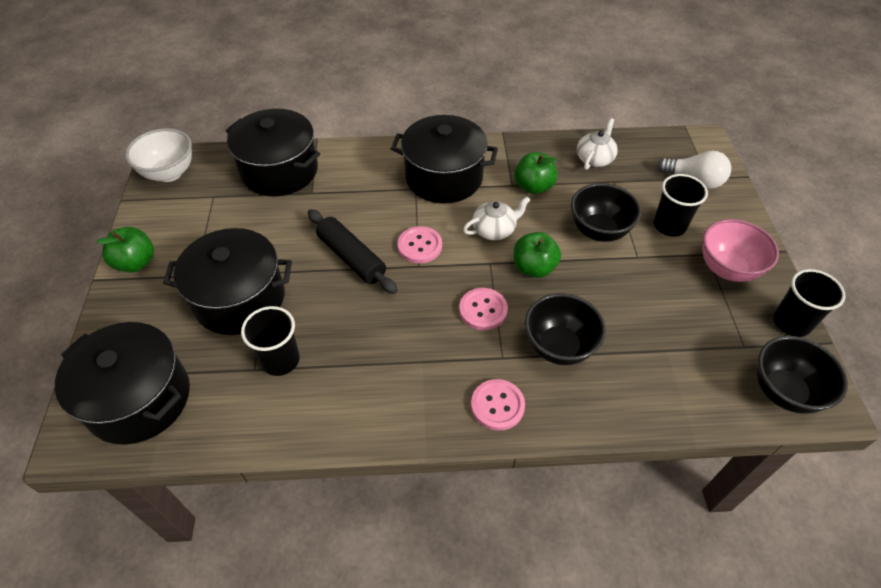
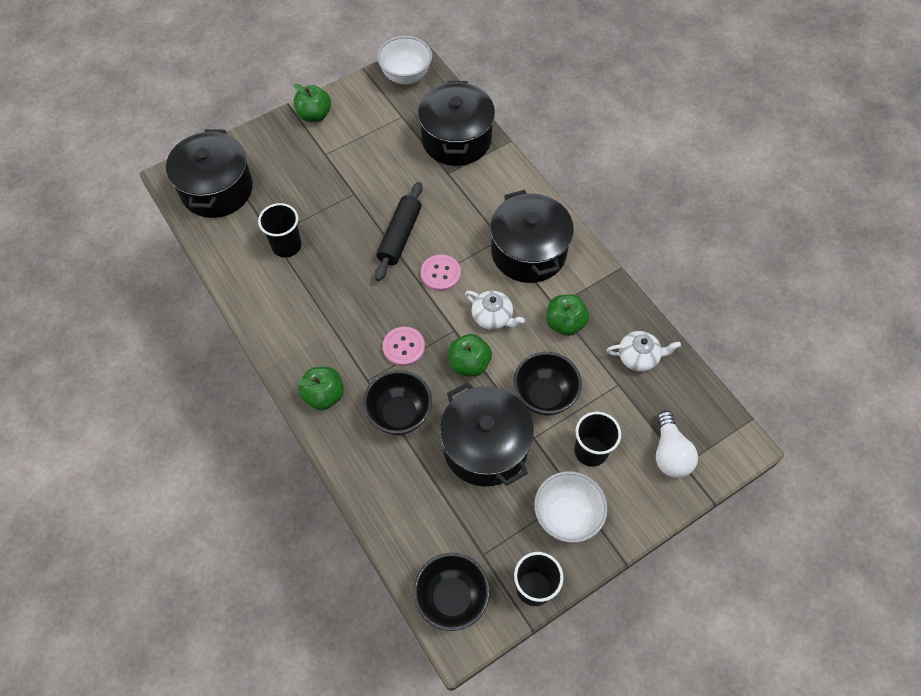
camera: 60 degrees right, 10 degrees up
black pot [163,228,292,335] -> black pot moved to [440,382,534,487]
pink button [471,379,525,431] -> green apple [298,367,344,410]
pink bowl [702,219,779,282] -> white bowl [534,471,608,543]

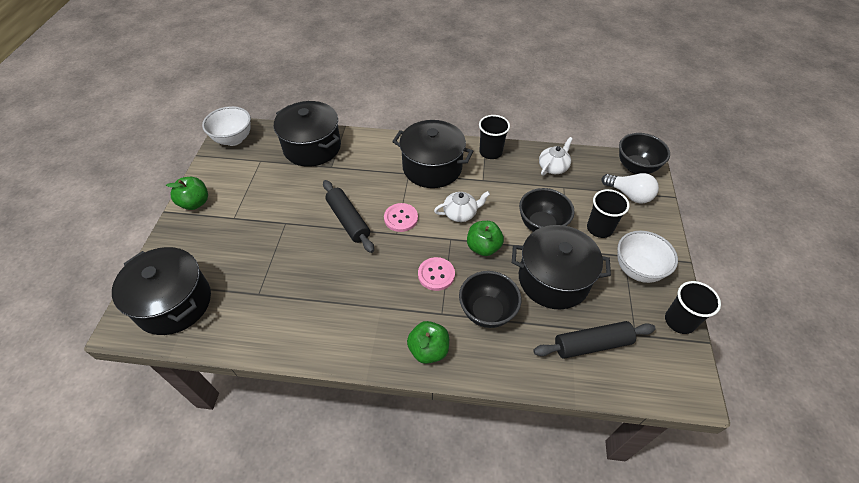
camera: 50 degrees left, 10 degrees down
black cup [258,203,301,257] -> black cup moved to [479,115,510,159]
black bowl [413,553,490,631] -> black bowl moved to [619,133,670,174]
green apple [546,294,589,336] -> none
none -> black rolling pin [533,321,656,359]

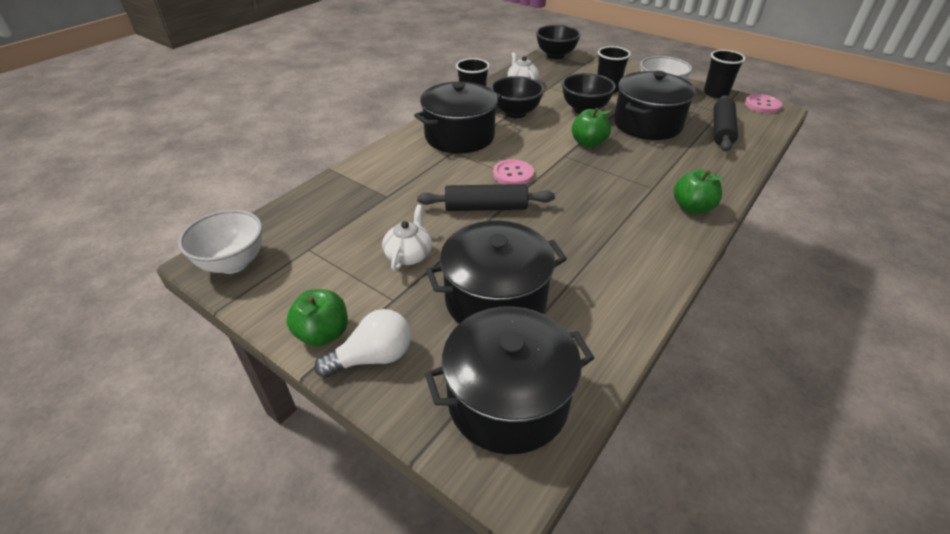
camera: 60 degrees left, 10 degrees down
black pot [274,101,341,167] -> black pot moved to [426,220,567,324]
pink button [418,257,455,291] -> pink button moved to [745,94,782,113]
white teapot [434,191,490,222] -> white teapot moved to [382,204,432,271]
black bowl [459,271,521,328] -> black bowl moved to [490,76,544,118]
white light bulb [602,173,659,204] -> white light bulb moved to [314,309,411,378]

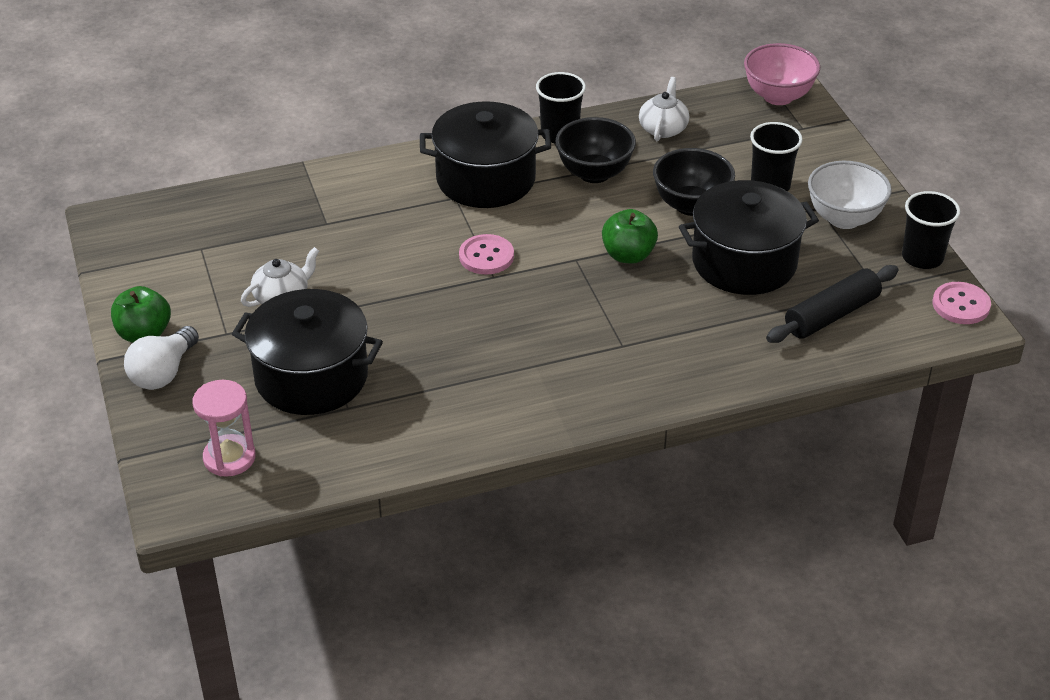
camera: 35 degrees right, 0 degrees up
white bowl [178,210,262,274] -> none
white light bulb [314,309,411,378] -> white light bulb turned 105 degrees clockwise [124,326,199,390]
black rolling pin [417,184,555,211] -> none
black pot [425,306,594,454] -> pink hourglass [193,380,256,477]
black bowl [536,25,581,59] -> pink bowl [744,43,820,105]
green apple [674,169,725,214] -> none

